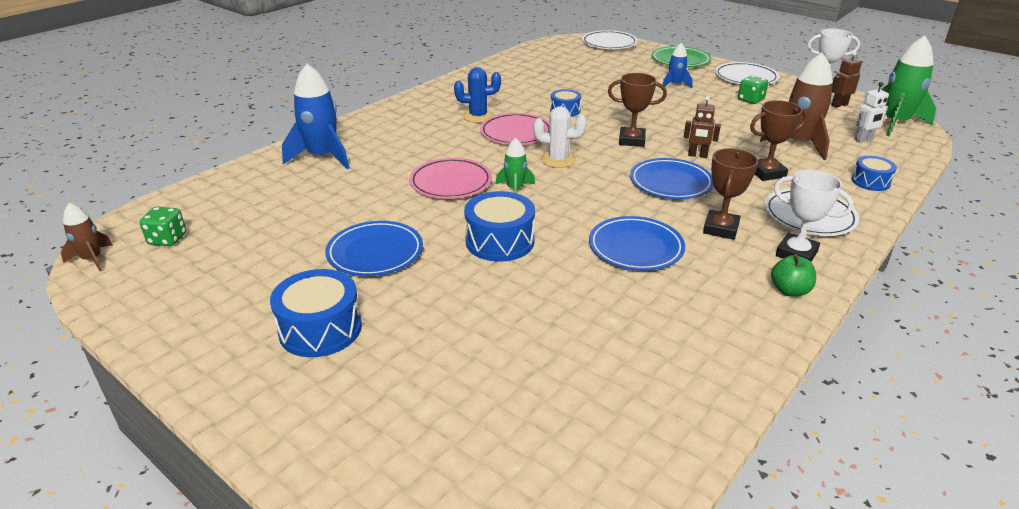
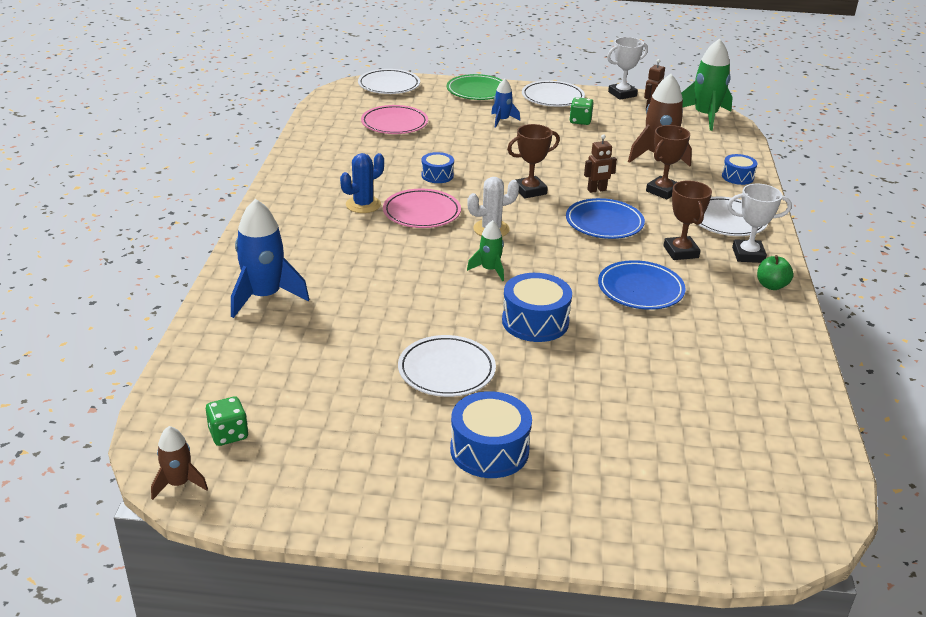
camera: 35 degrees left, 0 degrees up
blue plate [325,221,423,276] -> white plate [398,335,496,397]
pink plate [409,158,492,199] -> pink plate moved to [361,105,428,134]
white robot [854,82,889,143] -> none

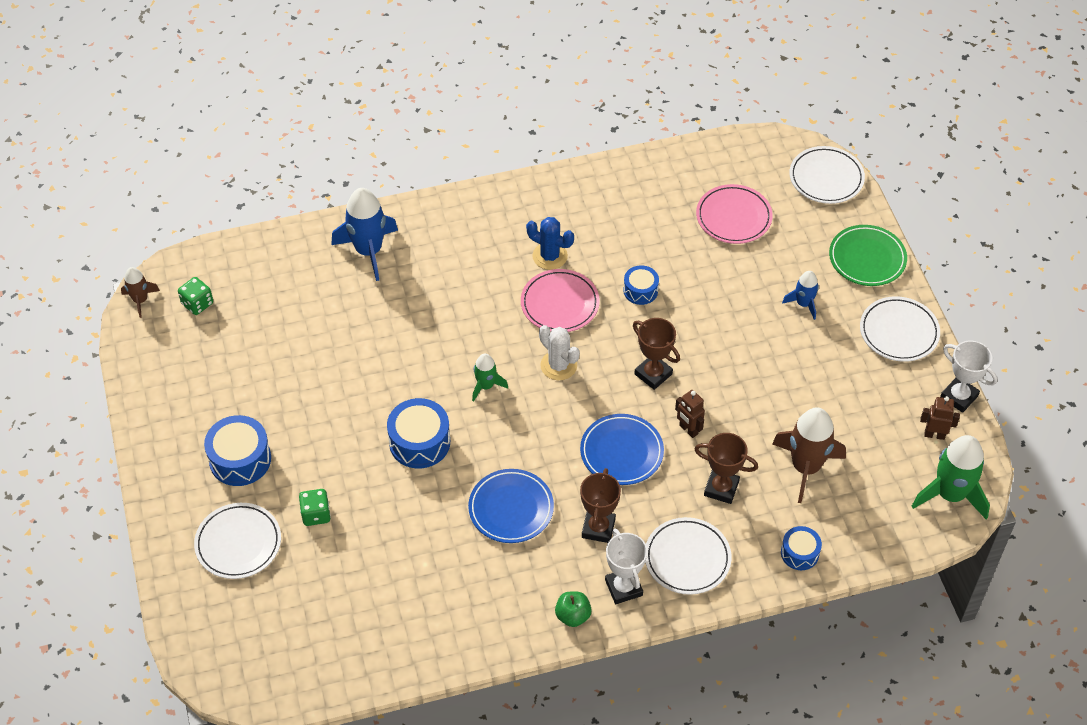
camera: 70 degrees right, 20 degrees up
white plate [398,335,496,397] -> white plate moved to [194,503,281,579]
green dice [569,97,594,125] -> green dice moved to [299,489,331,526]
brown trophy [664,180,712,260] -> brown trophy turned 45 degrees counterclockwise [580,468,621,543]

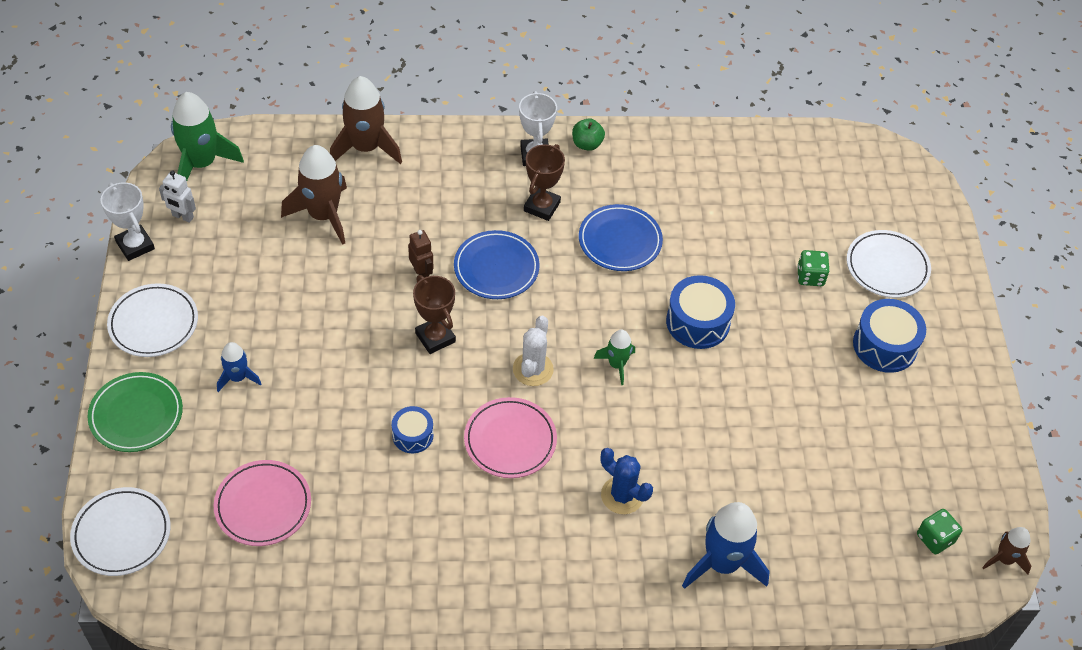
camera: 170 degrees left, 0 degrees up
blue cactus [526,217,574,270] -> blue cactus moved to [601,448,653,514]
white cactus [539,325,580,380] -> white cactus turned 45 degrees clockwise [513,316,554,386]
white plate [645,517,731,595] -> none
brown trophy [695,433,758,504] -> none
blue drum [781,526,822,570] -> brown rocket [330,76,402,164]
brown robot [920,396,960,440] -> white robot [159,170,196,223]

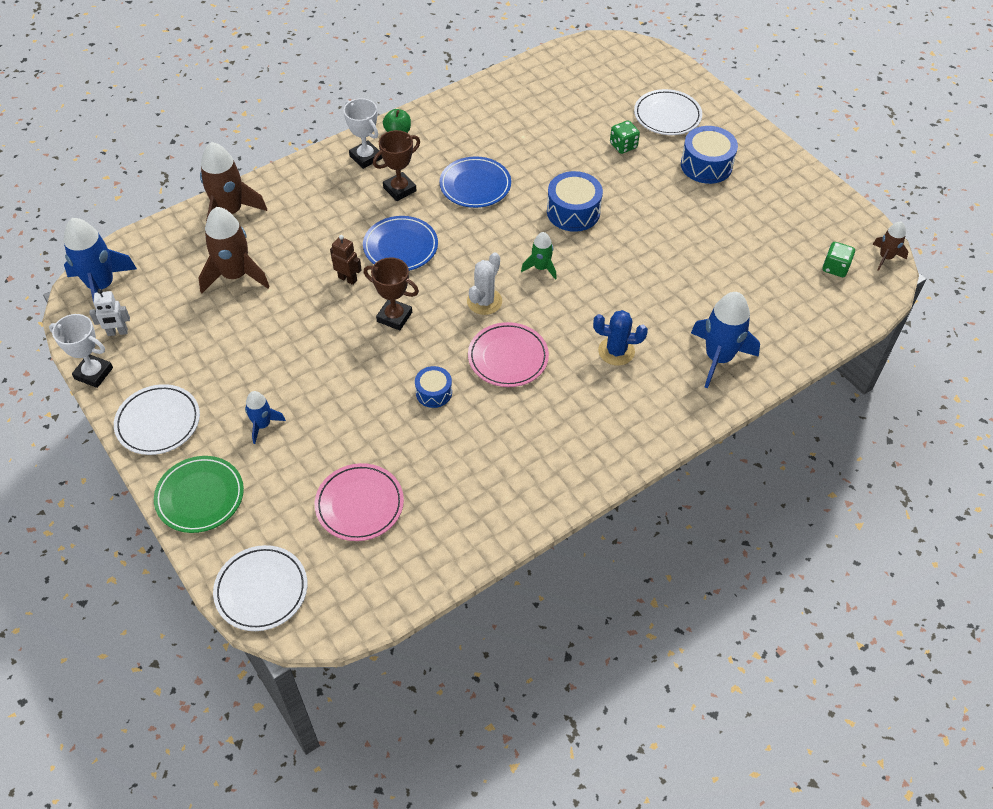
camera: 30 degrees left, 0 degrees up
green rocket [171,92,244,181] -> blue rocket [64,218,137,303]
white cactus [513,316,554,386] -> white cactus turned 45 degrees clockwise [467,252,502,315]
brown trophy [524,144,565,221] -> brown trophy turned 60 degrees clockwise [373,130,420,201]

